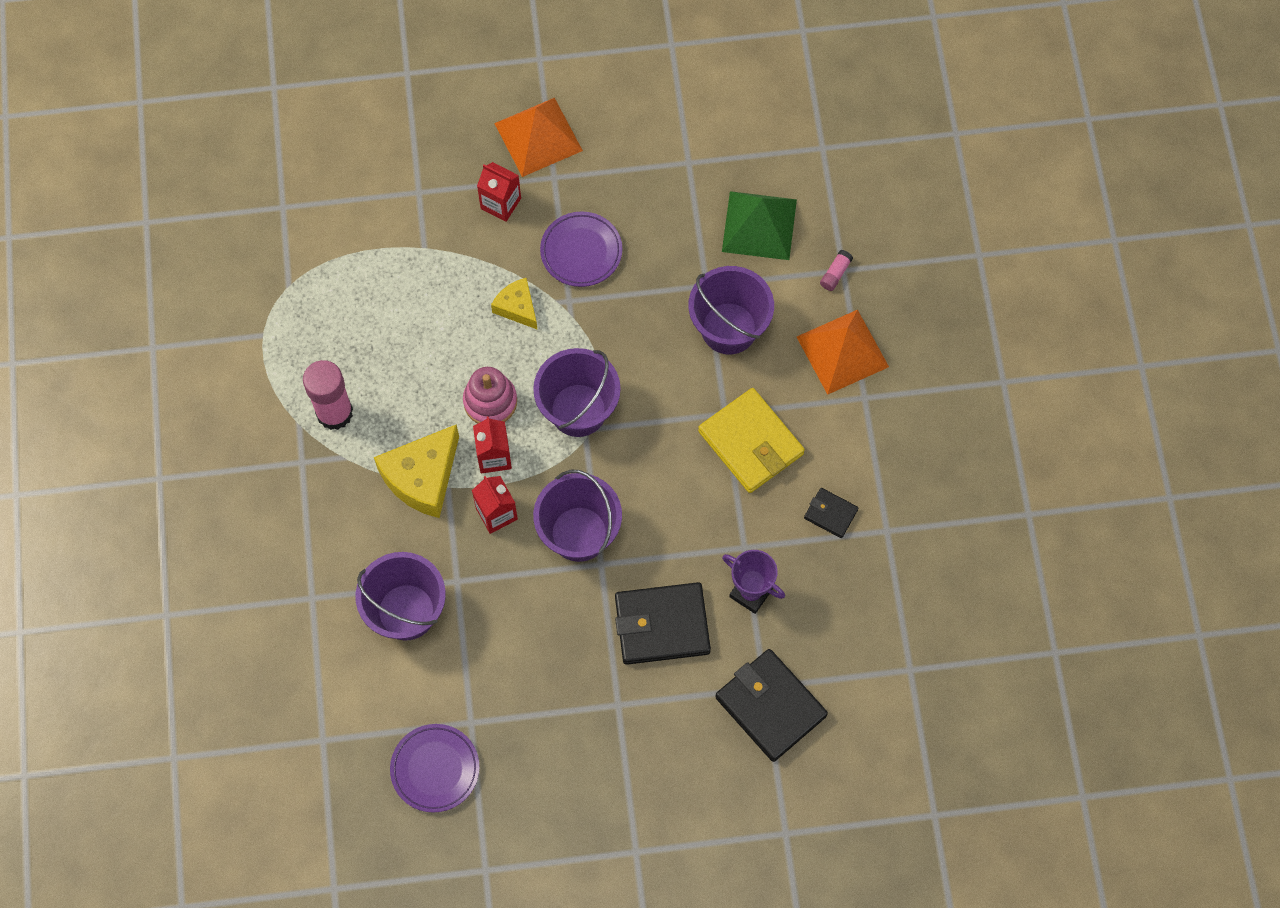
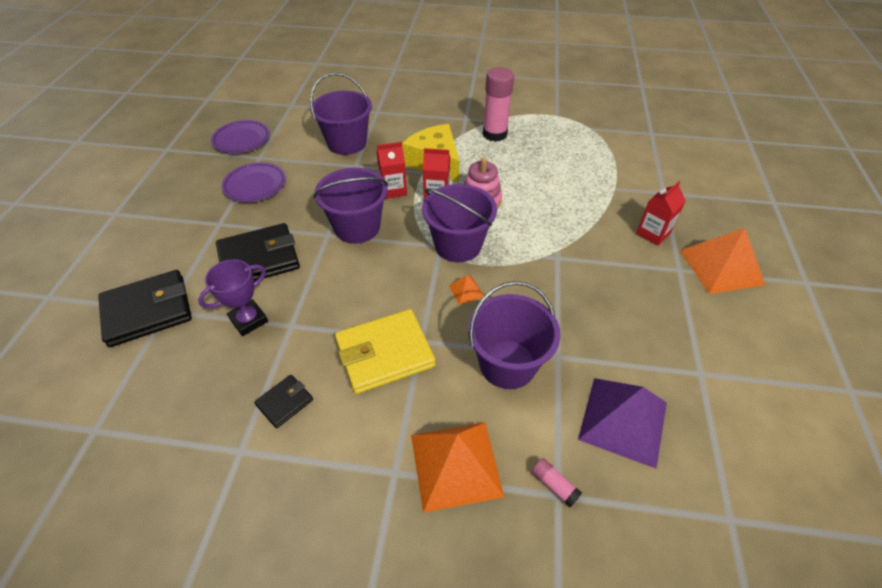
camera: 105 degrees right, 20 degrees down
yellow cheese [491,278,537,329] -> none
purple plate [540,211,622,287] -> purple plate moved to [222,162,286,202]
black wallet [615,582,711,665] -> black wallet turned 60 degrees clockwise [216,223,300,281]
green pyramid [722,191,797,260] -> purple pyramid [578,378,667,468]
none -> orange pyramid [449,275,484,305]

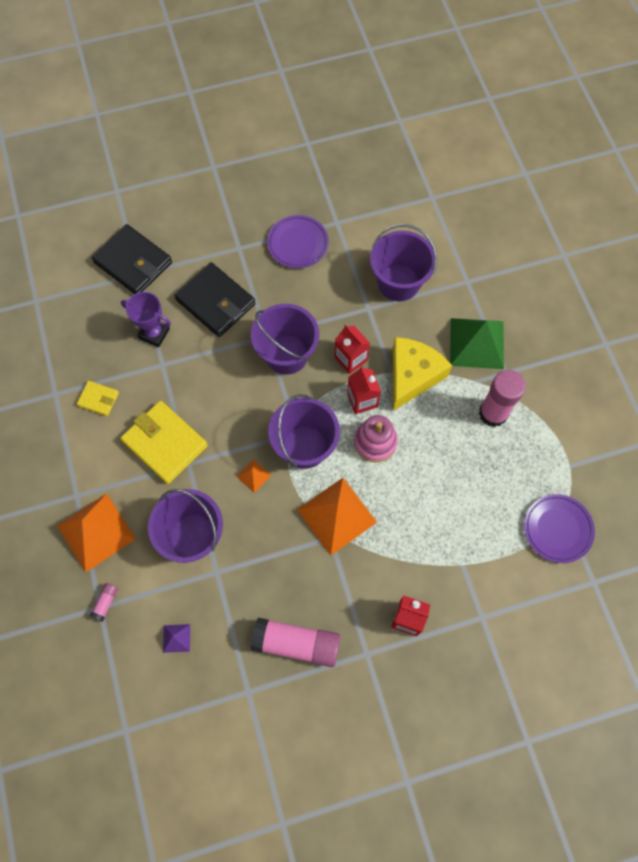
camera: 65 degrees right, 20 degrees up
purple plate [211,120,270,153] -> purple plate moved to [524,494,595,563]
black wallet [254,375,313,428] -> yellow wallet [77,381,119,416]
purple pyramid [578,378,667,468] -> purple pyramid [163,624,190,653], size x0.44
orange pyramid [680,228,765,294] -> orange pyramid moved to [297,478,377,555]
none -> pink glue stick [251,618,340,667]
none -> green pyramid [450,318,504,369]

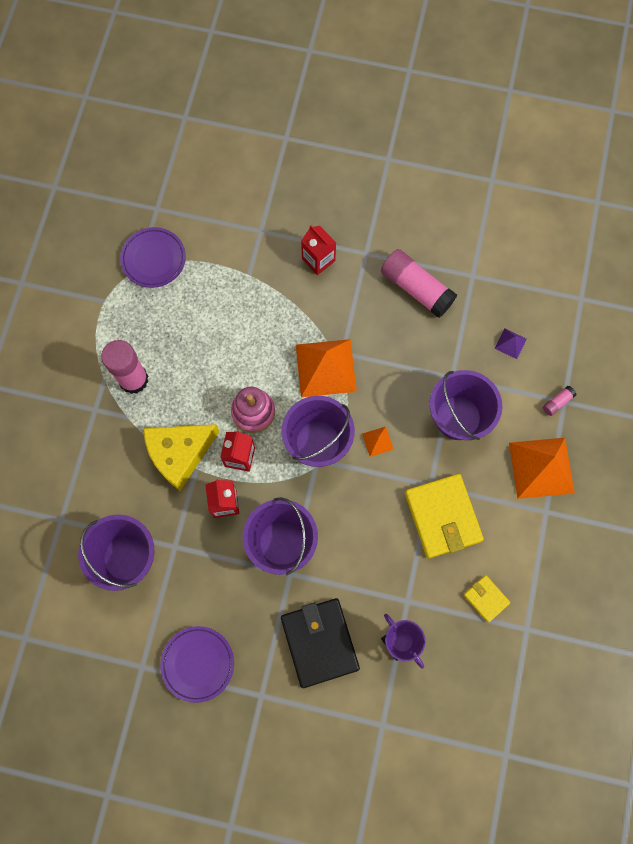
camera: 150 degrees left, 5 degrees up
black wallet [92,224,172,294] -> none
green pyramid [450,318,504,369] -> none

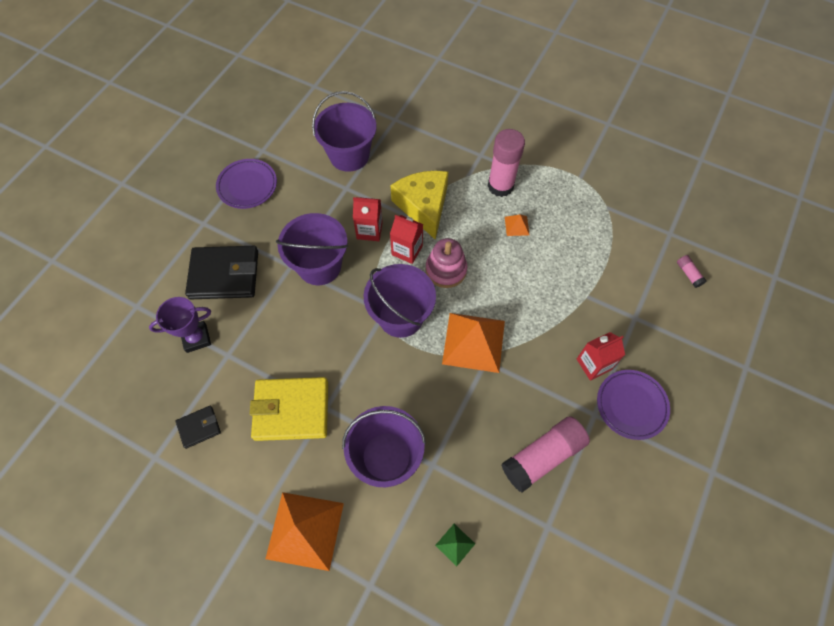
camera: 105 degrees right, 10 degrees down
purple plate [120,227,186,288] -> purple plate moved to [597,370,670,440]
orange pyramid [362,427,394,457] -> orange pyramid moved to [505,214,530,236]
yellow wallet [464,575,510,623] -> black wallet [176,406,221,449]
purple pyramid [495,329,527,359] -> green pyramid [435,524,475,566]
pink glue stick [543,386,576,416] -> pink glue stick moved to [677,255,707,288]

